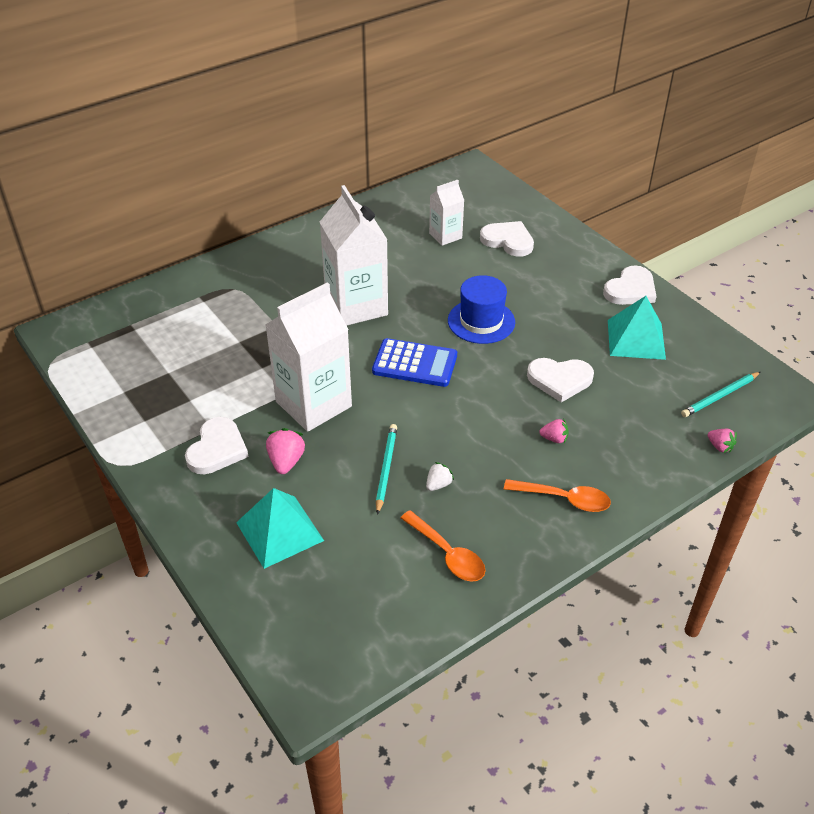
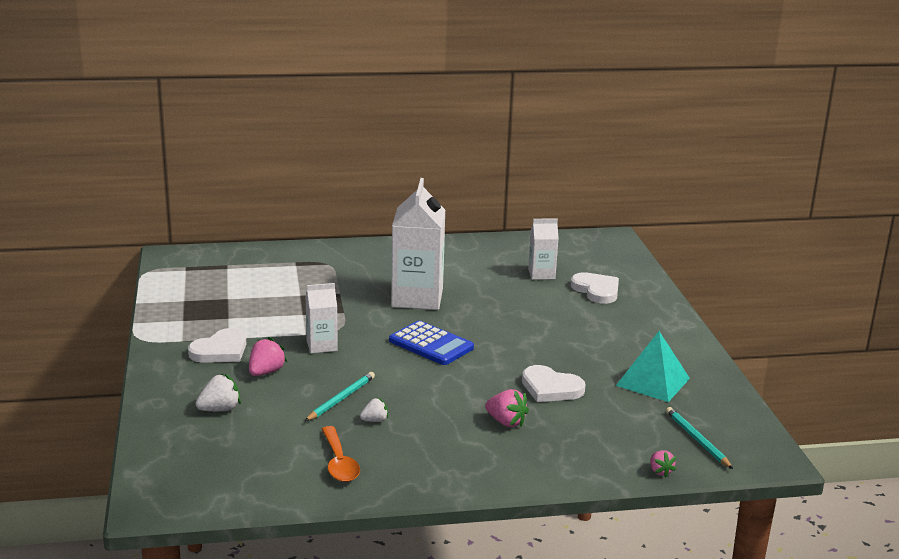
camera: 25 degrees right, 20 degrees down
turquoise pyramid [236,488,324,569] -> white strawberry [196,374,241,411]
white carton [266,282,352,432] -> white carton [305,283,338,353], size x0.53
blue hat [448,275,515,344] -> none
orange spoon [504,479,611,512] -> none
pink strawberry [539,418,569,443] -> pink strawberry [485,389,529,427], size x1.56
white heart [603,266,657,305] -> none
turquoise pencil [681,372,760,417] -> turquoise pencil turned 75 degrees clockwise [666,407,733,469]

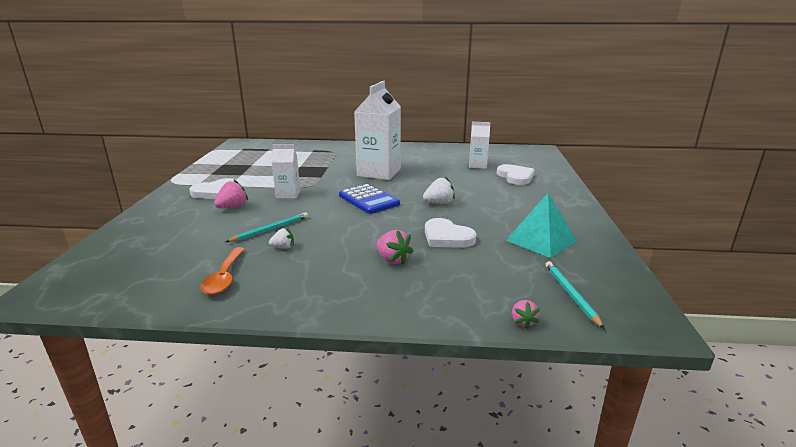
camera: 15 degrees right, 0 degrees up
white strawberry [196,374,241,411] -> white strawberry moved to [423,176,455,204]

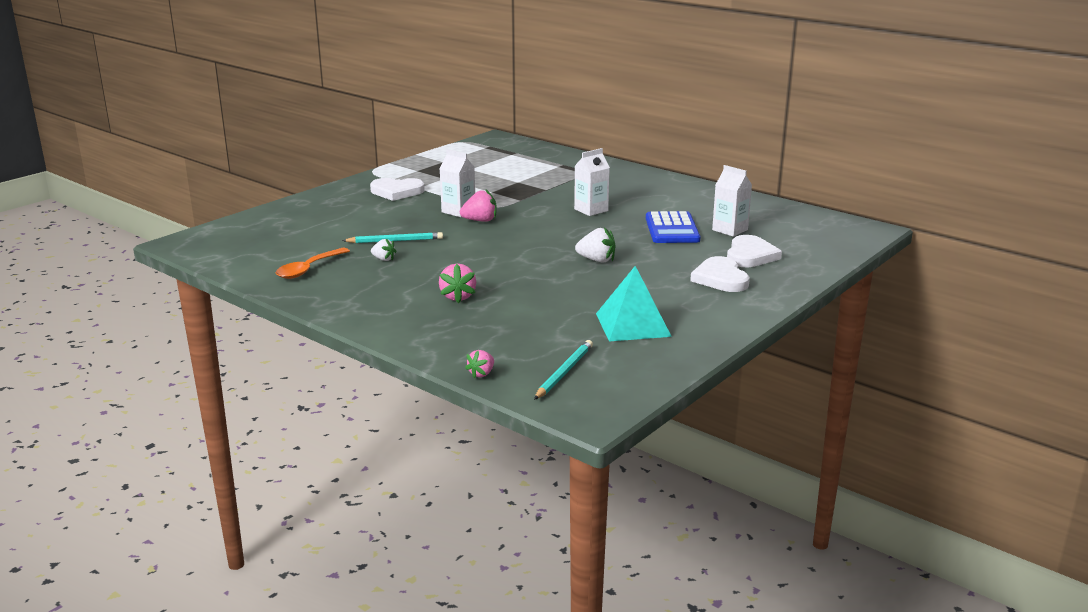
camera: 35 degrees right, 0 degrees up
pink strawberry [214,179,248,208] -> pink strawberry moved to [460,189,497,222]
blue calculator [339,184,400,214] -> blue calculator moved to [646,211,700,243]
white carton [354,81,401,180] -> white carton [574,148,610,216], size x0.53
white heart [425,218,477,248] -> white heart moved to [690,256,750,292]

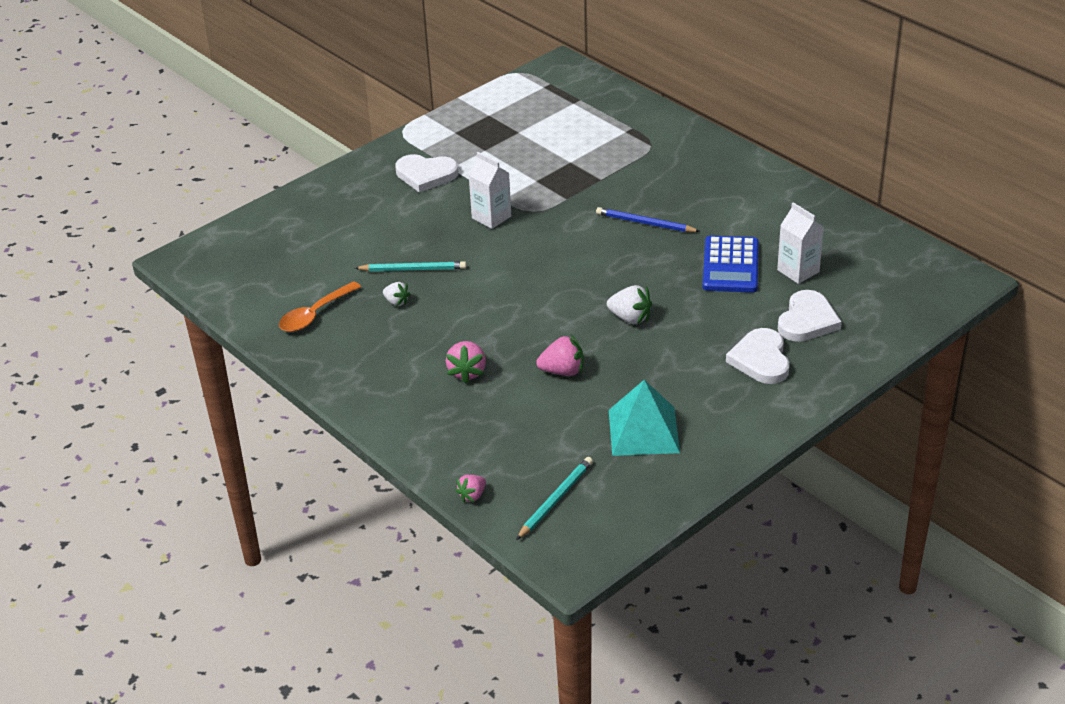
camera: 10 degrees right, 15 degrees up
pink strawberry [460,189,497,222] -> pink strawberry moved to [536,335,584,376]
white carton [574,148,610,216] -> blue pencil [596,207,700,232]

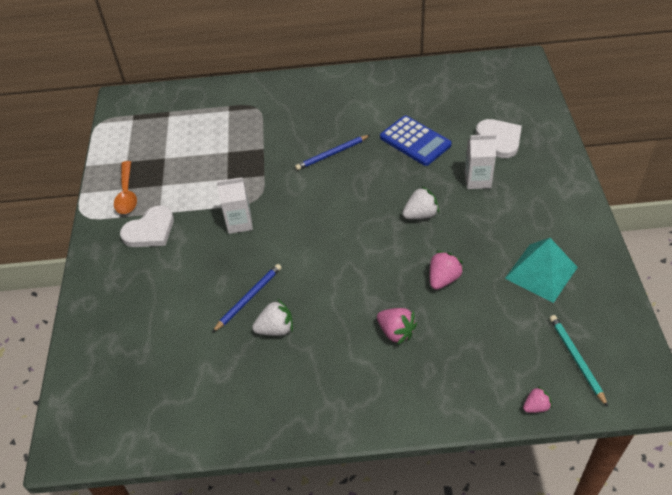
camera: 50 degrees left, 10 degrees up
orange spoon [279,281,361,332] -> orange spoon moved to [114,161,137,214]
turquoise pencil [355,261,466,271] -> blue pencil [212,264,282,333]
white strawberry [383,282,410,306] -> white strawberry [252,299,293,336], size x1.56
pink strawberry [455,475,486,502] -> pink strawberry turned 105 degrees counterclockwise [523,386,552,413]
white heart [726,328,790,384] -> none
white carton [777,202,824,284] -> white carton moved to [465,134,496,189]

